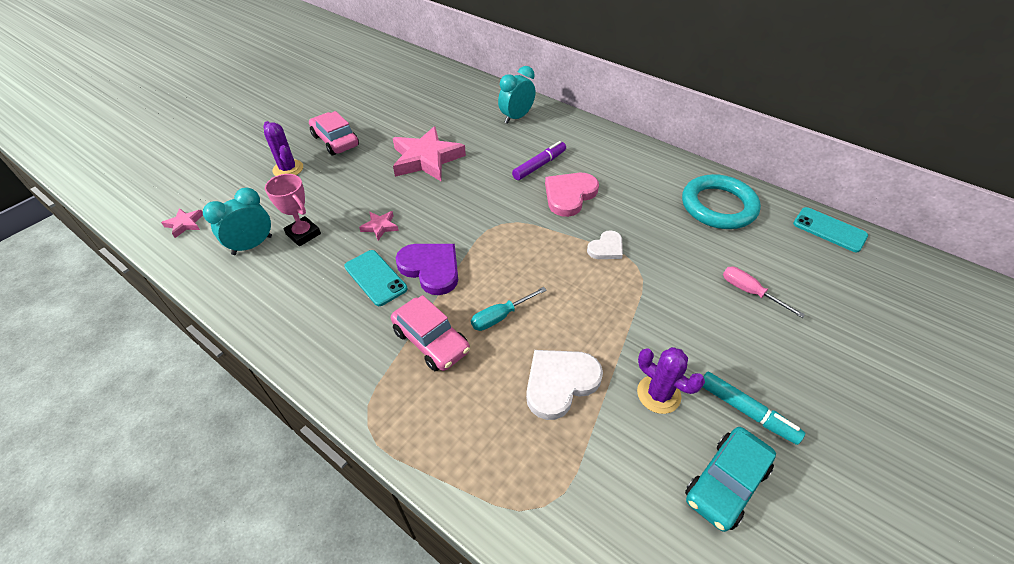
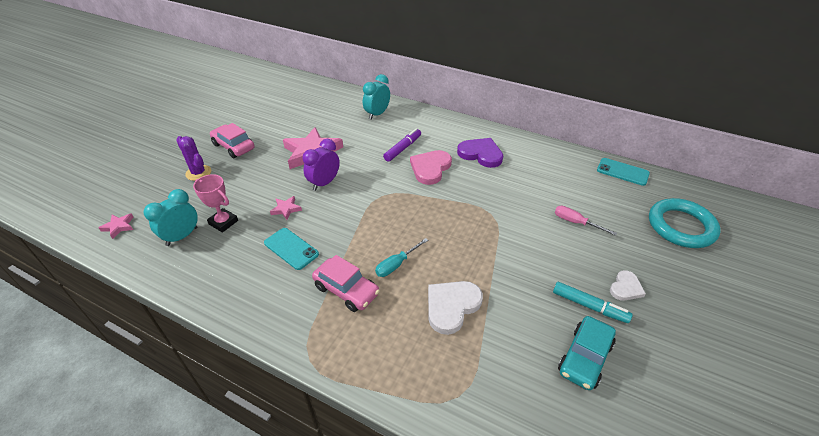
camera: 10 degrees left, 5 degrees down
purple heart [396,244,458,295] -> purple heart moved to [457,138,503,168]
white heart [587,230,623,259] -> white heart moved to [610,270,646,301]
purple cactus [637,347,705,414] -> none
turquoise ring [682,174,761,229] -> turquoise ring moved to [649,198,721,248]
none -> purple clock [303,139,340,191]

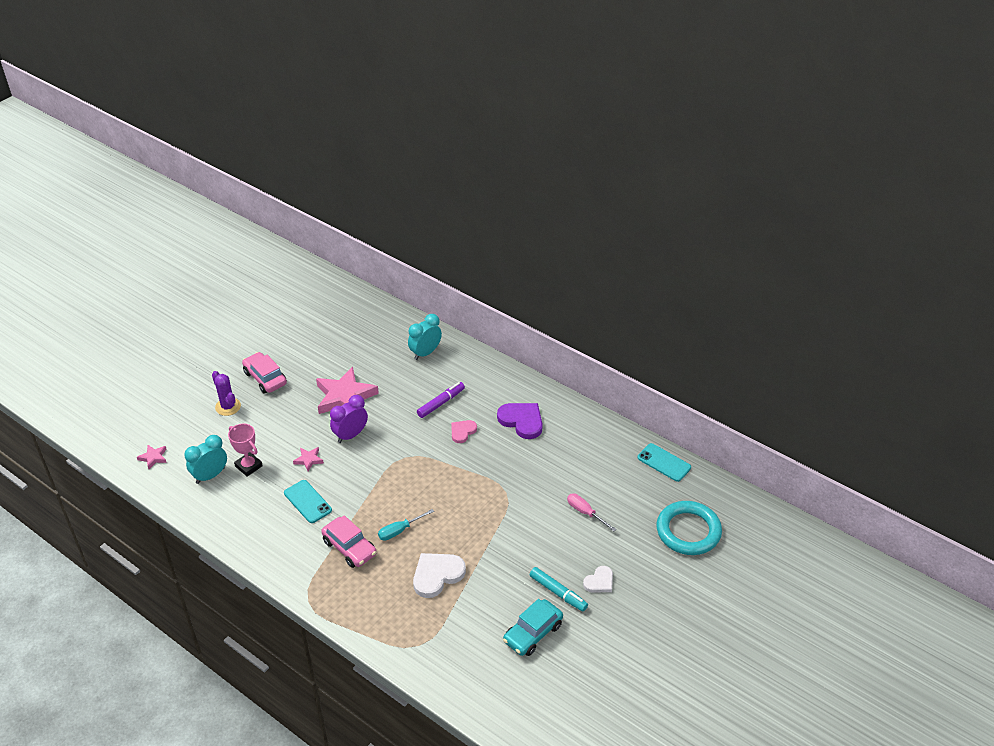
camera: 10 degrees right, 0 degrees up
pink heart [410,150,452,185] -> pink heart [451,420,477,443], size x0.60

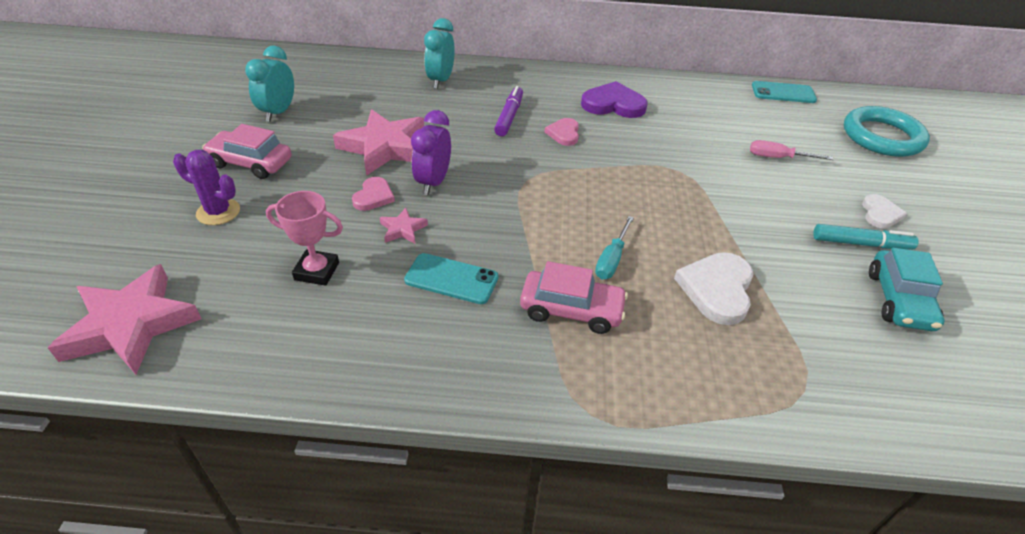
camera: 35 degrees left, 0 degrees up
pink star [137,445,167,469] -> pink star [48,264,201,374], size x2.24
turquoise clock [184,435,227,484] -> turquoise clock moved to [245,46,294,122]
none -> pink heart [352,177,395,211]

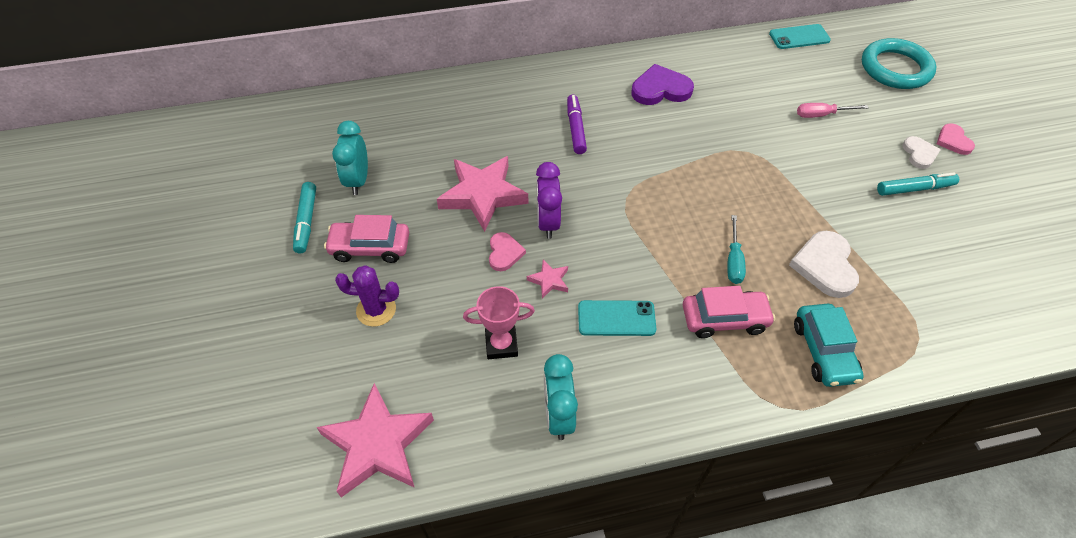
camera: 15 degrees left, 10 degrees up
turquoise clock [424,18,455,89] -> turquoise clock moved to [544,354,578,440]
pink heart [545,118,579,146] -> pink heart moved to [937,124,975,155]
turquoise car [869,248,944,331] -> turquoise car moved to [794,304,864,387]
none -> turquoise marker [293,182,316,253]

